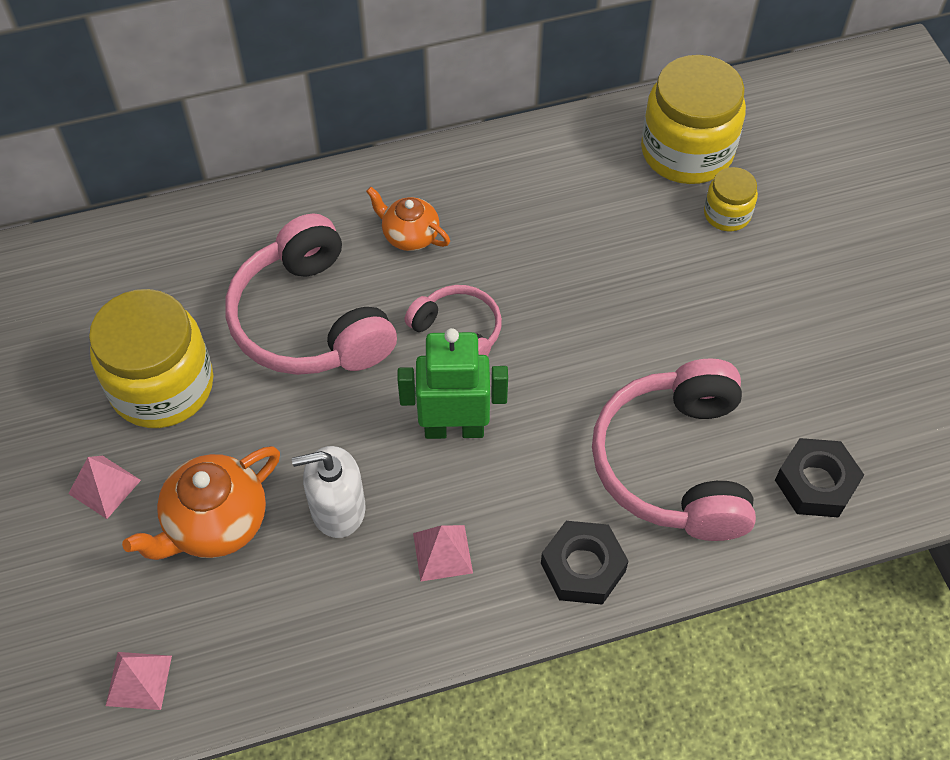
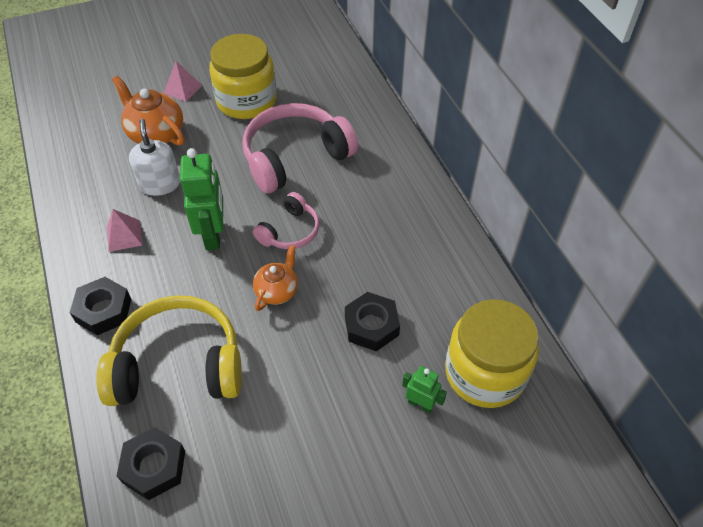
camera: 85 degrees right, 5 degrees down
pink pyramid [106,652,172,710] -> none
orange teapot [366,187,450,251] -> orange teapot moved to [253,245,298,311]
pink headphones [592,358,756,541] -> yellow headphones [96,295,242,406]
yellow jar [704,167,758,231] -> green robot [402,366,447,414]
none -> black nut [345,292,400,351]

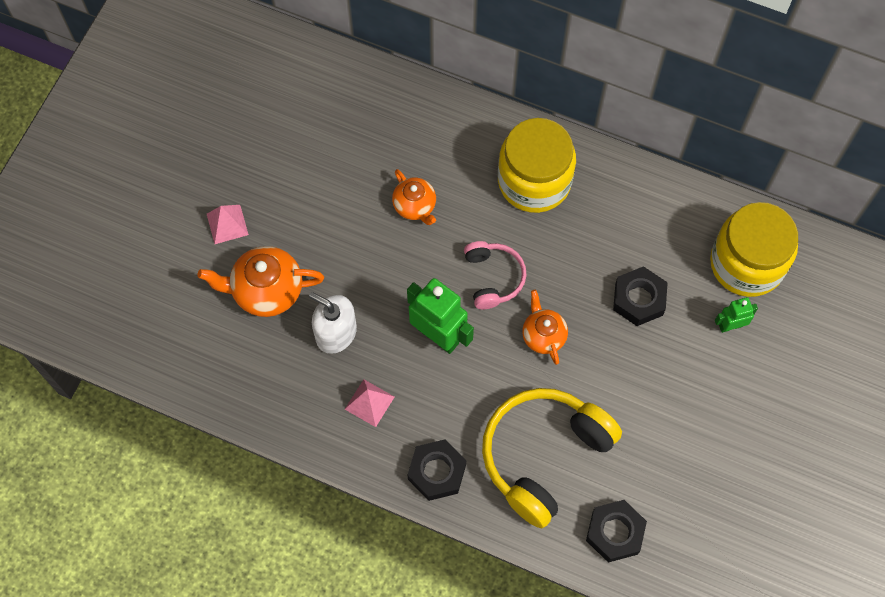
camera: 45 degrees left, 15 degrees up
yellow jar [209,34,277,119] -> yellow jar moved to [498,118,576,213]
pink headphones [242,103,358,194] -> orange teapot [392,169,436,225]

